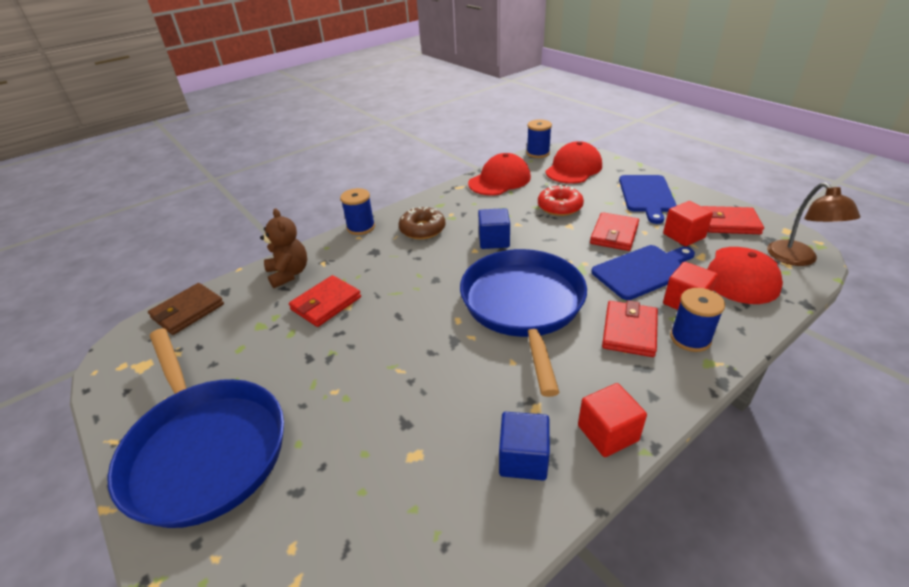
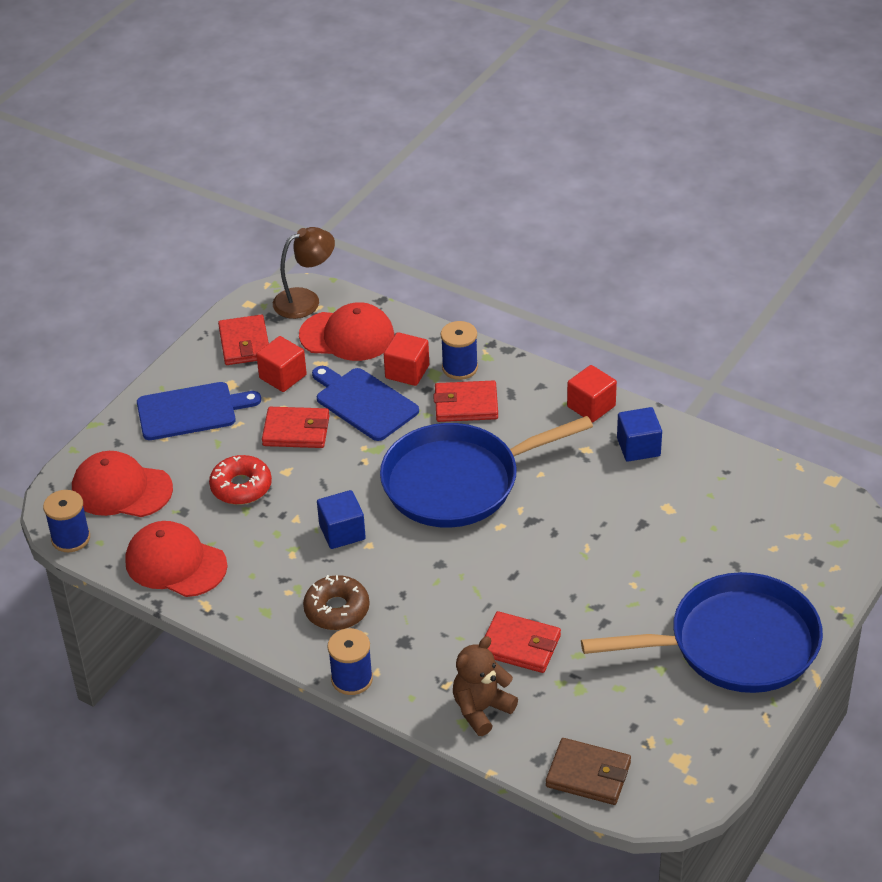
camera: 110 degrees left, 5 degrees up
blue pan [107,328,284,528] -> blue pan turned 45 degrees clockwise [581,572,823,693]

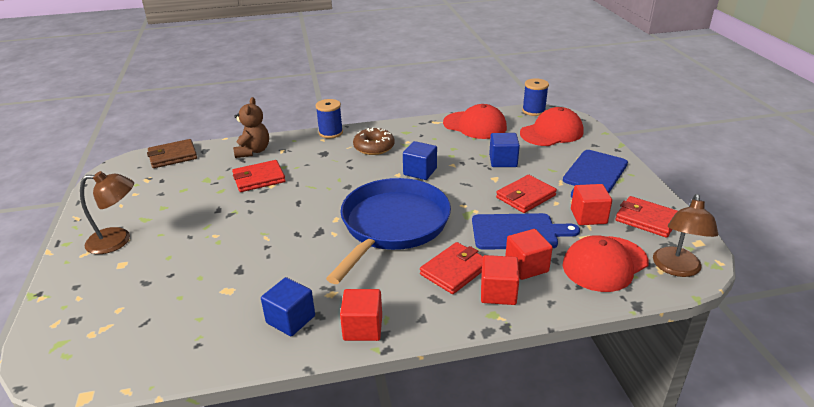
camera: 135 degrees right, 10 degrees down
red cap [125,521,228,597] -> red cap turned 45 degrees clockwise [443,104,507,139]
red donut [209,455,272,505] -> blue cube [489,133,520,167]
blue spool [441,321,478,380] -> red cube [481,255,519,305]
blue pan [581,572,823,693] -> brown lamp [80,171,134,254]

